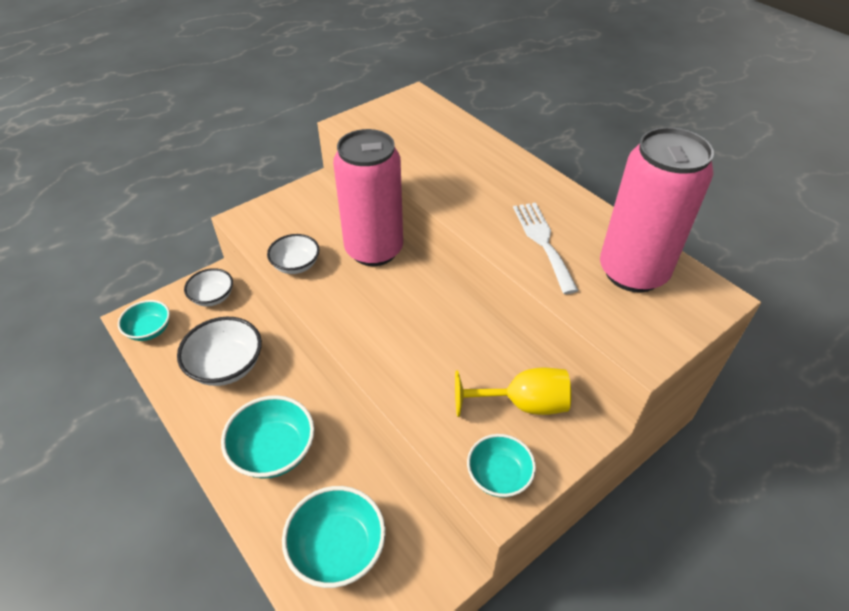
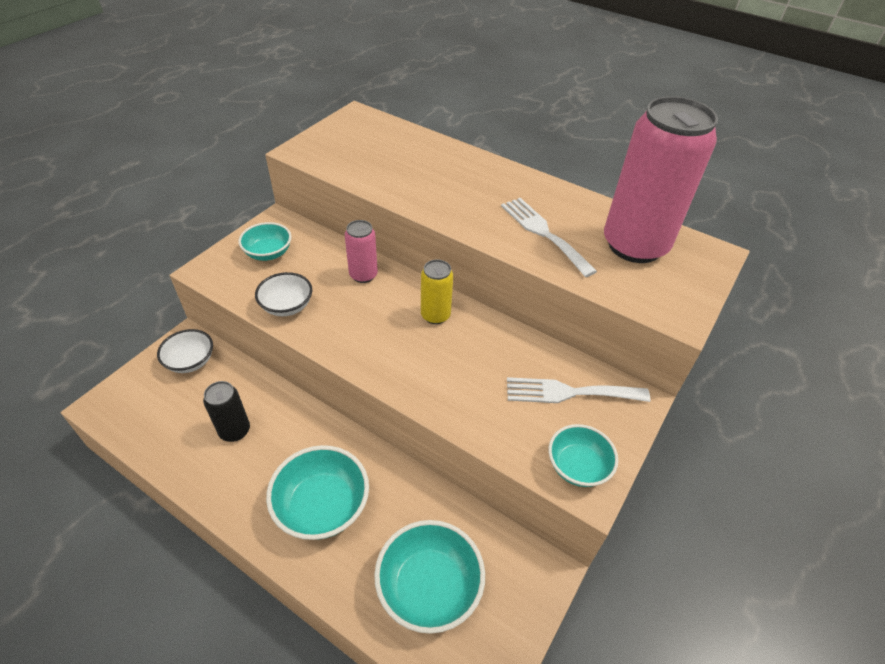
camera: 20 degrees left, 0 degrees up
turquoise bowl [118,300,170,341] -> turquoise bowl moved to [239,222,292,261]
white bowl [177,317,262,386] -> black can [203,381,250,442]
pink can [333,129,403,266] -> pink can [345,220,378,283], size x0.46
yellow goblet [455,368,571,417] -> white fork [507,377,651,403]
none -> yellow can [421,259,453,324]

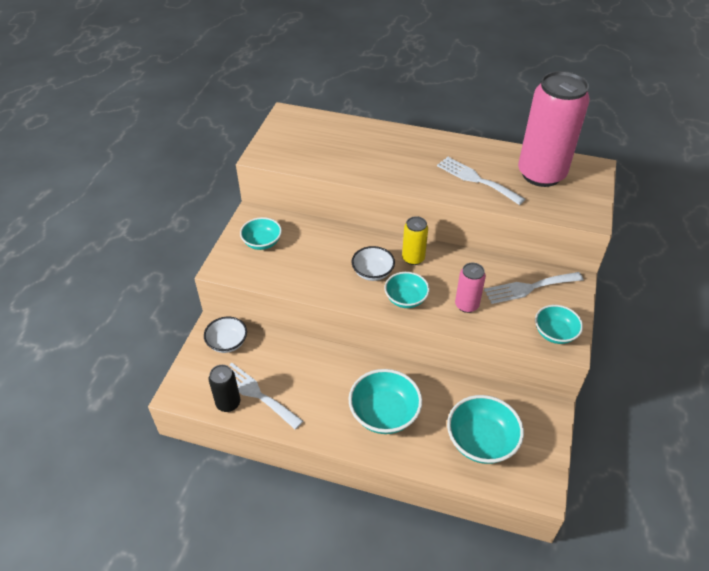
camera: 15 degrees left, 0 degrees up
black can [203,381,250,442] -> black can moved to [209,365,240,412]
white bowl [255,272,312,316] -> white bowl moved to [351,246,395,281]
pink can [345,220,378,283] -> pink can moved to [455,263,486,313]
none -> white fork [230,363,303,429]
none -> turquoise bowl [384,272,430,308]

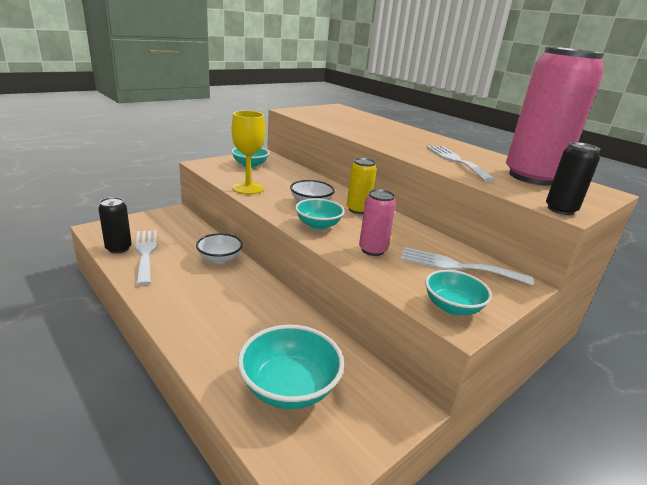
camera: 30 degrees right, 20 degrees down
white bowl [204,317,247,353] -> white bowl moved to [196,233,243,264]
turquoise bowl [349,369,422,434] -> none
none -> yellow goblet [232,111,265,194]
none -> black can [546,142,600,215]

